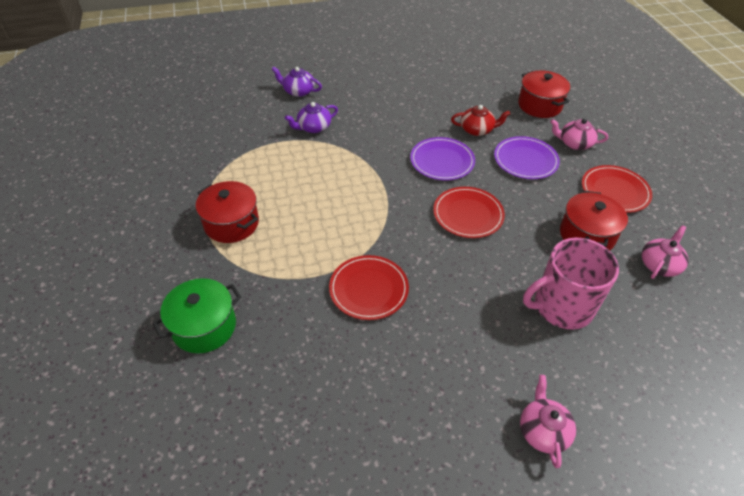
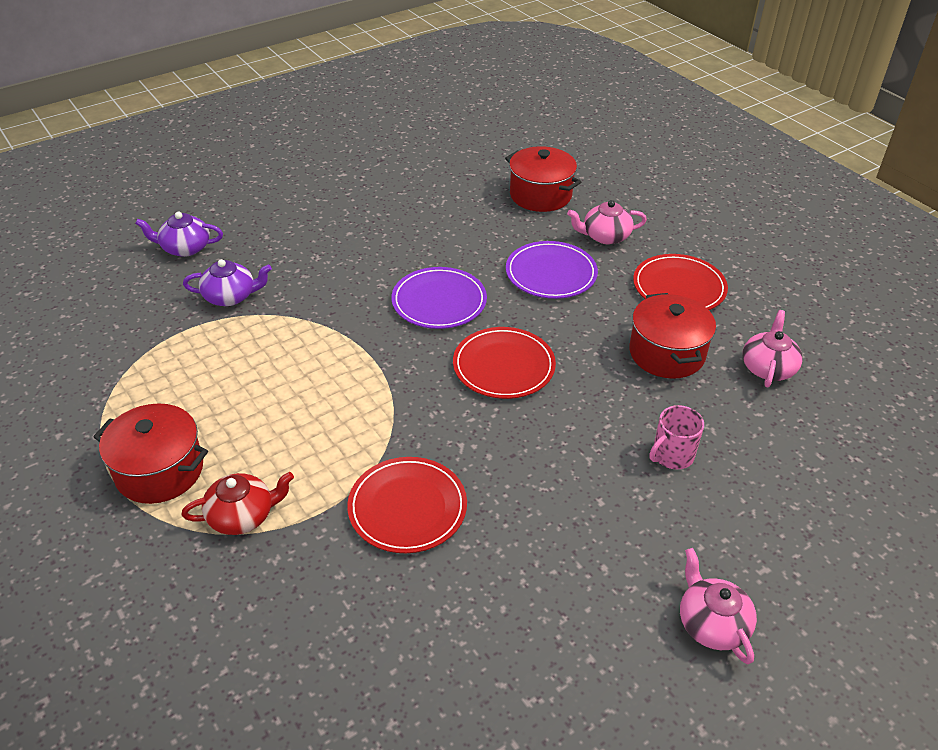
camera: 20 degrees left, 5 degrees down
green pot [152,278,241,353] -> none
purple teapot [285,102,338,133] -> purple teapot turned 135 degrees counterclockwise [183,259,272,306]
red teapot [451,105,510,136] -> red teapot moved to [182,472,294,535]
pink mug [523,238,619,329] -> pink mug [650,405,704,469], size x0.51

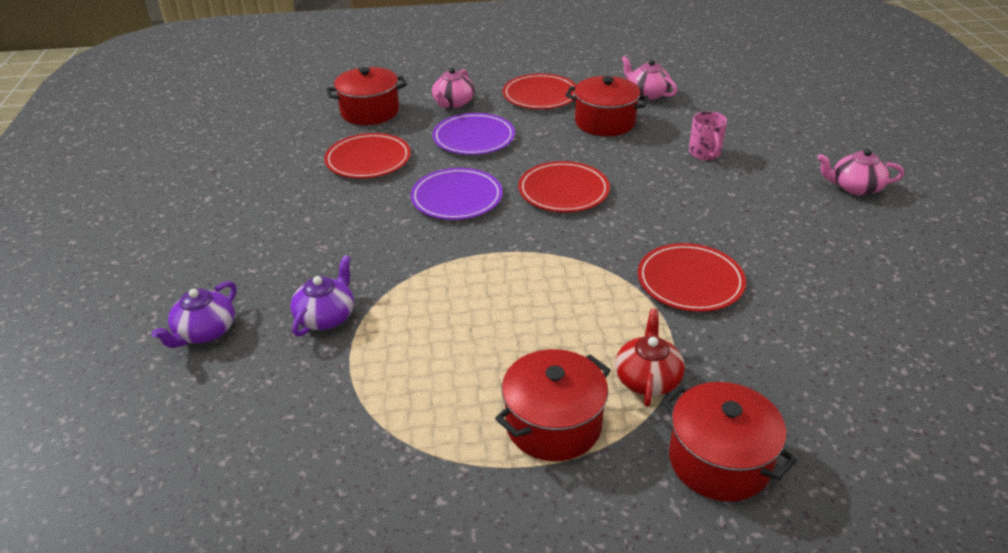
camera: 60 degrees left, 5 degrees down
none -> red plate [324,133,411,178]
none -> red pot [662,382,797,502]

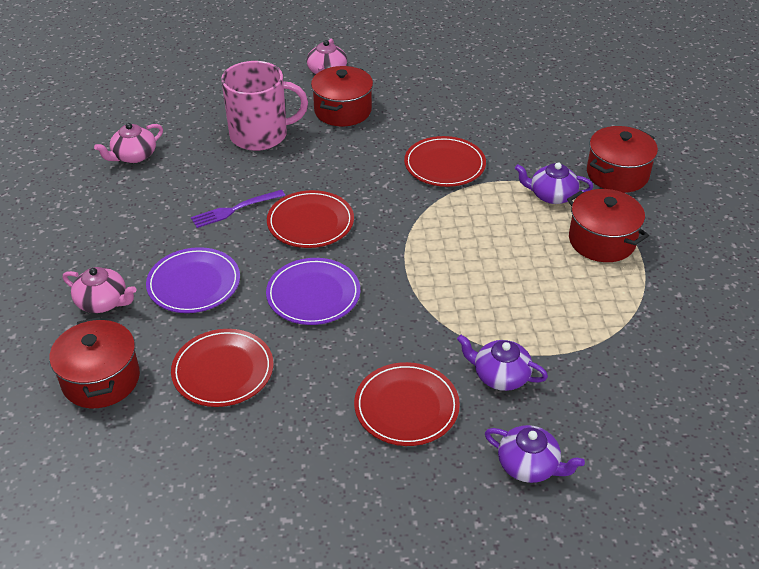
camera: 90 degrees left, 5 degrees up
red plate [503,74,576,109] -> red plate moved to [354,362,460,446]
red pot [565,76,649,136] -> red pot moved to [311,66,373,126]
red teapot [615,309,685,407] -> purple teapot [515,163,593,204]
pink mug [689,111,727,160] -> pink mug [221,61,308,151], size x1.96
none -> purple fork [191,190,285,228]

